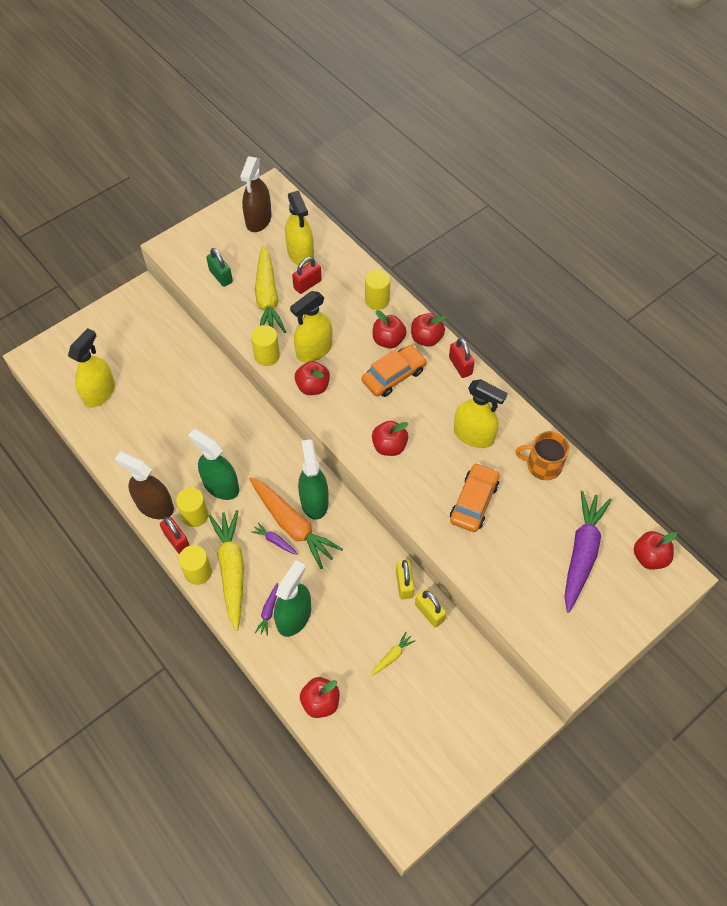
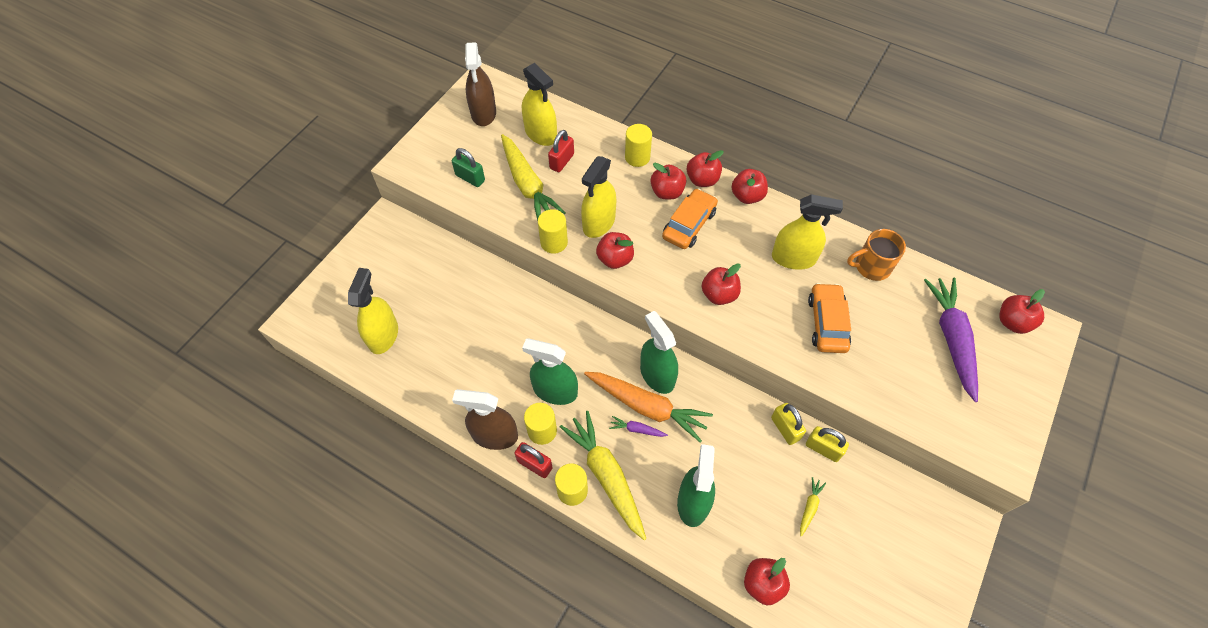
camera: 20 degrees left, 0 degrees up
purple carrot [255,583,278,636] -> none
red padlock [449,338,475,378] -> red apple [731,169,768,204]

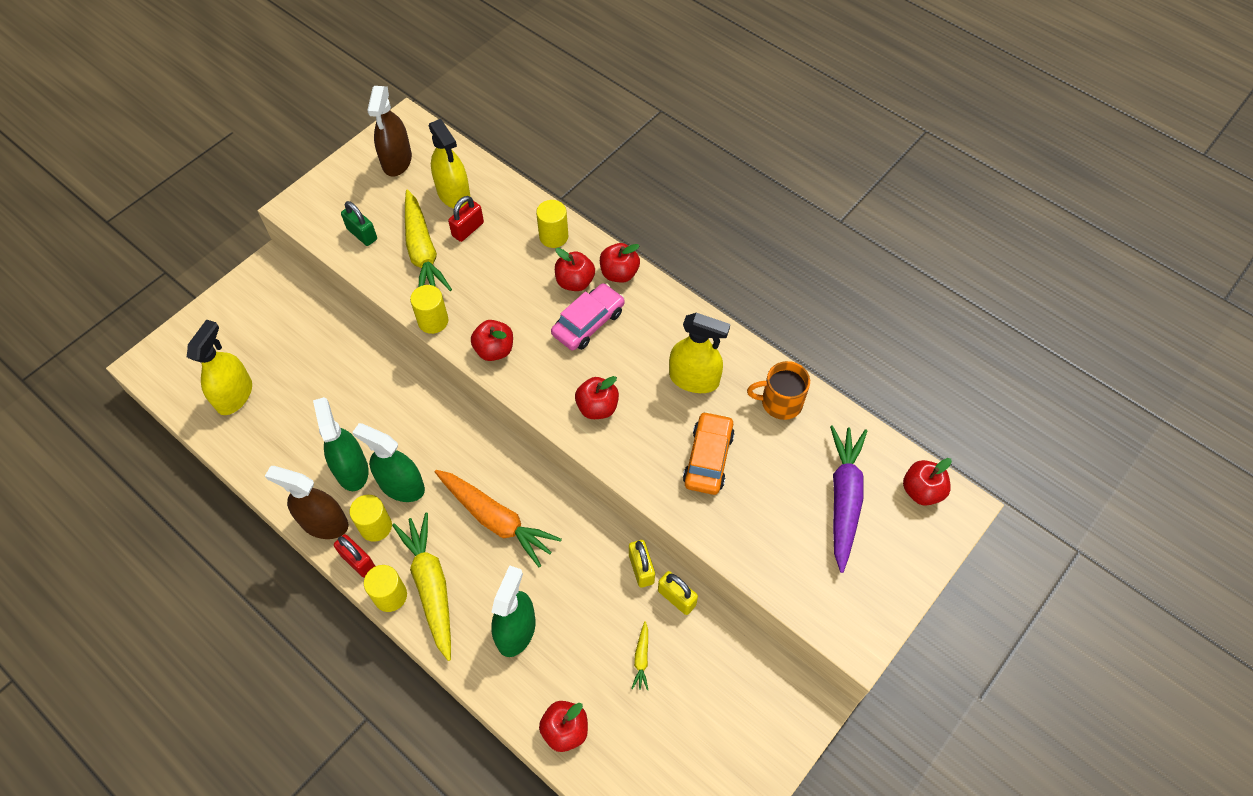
camera: 10 degrees right, 0 degrees up
yellow spray bottle [581,156,616,238] -> none
purple carrot [609,416,668,437] -> none
green spray bottle [640,311,678,394] -> green spray bottle moved to [313,397,368,491]
orange car [662,188,718,249] -> pink car [551,283,625,350]
red apple [731,169,768,204] -> none
yellow carrot [800,477,826,537] -> yellow carrot turned 150 degrees clockwise [631,621,648,690]

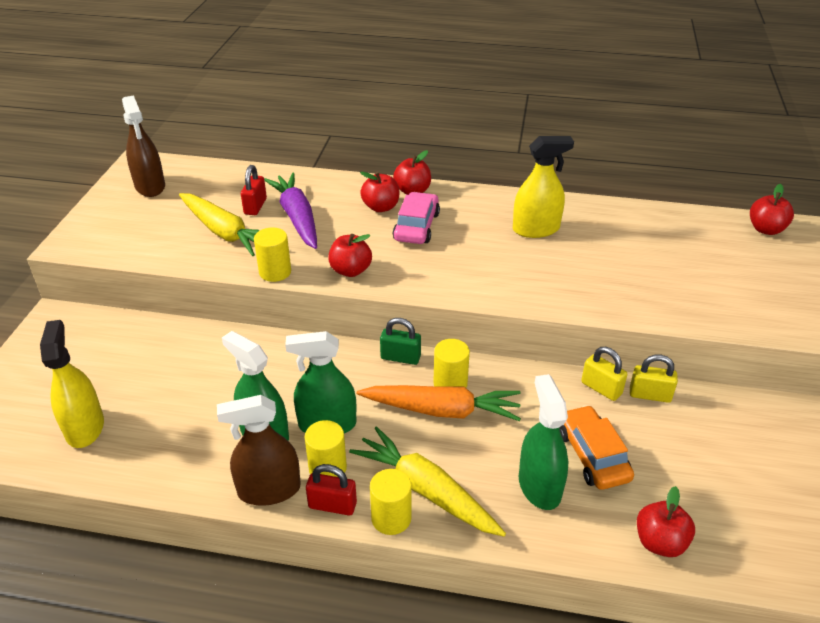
camera: 30 degrees left, 20 degrees down
green padlock [341,201,377,246] -> green padlock moved to [380,318,421,365]
yellow spray bottle [429,119,470,209] -> none
yellow cylinder [536,200,568,248] -> yellow cylinder moved to [433,339,470,388]
red apple [575,376,619,419] -> none
yellow carrot [631,621,648,690] -> none
orange car [683,411,735,495] -> orange car moved to [559,405,634,490]
orange mug [747,361,810,420] -> none
purple carrot [830,425,867,573] -> purple carrot moved to [264,173,317,249]

